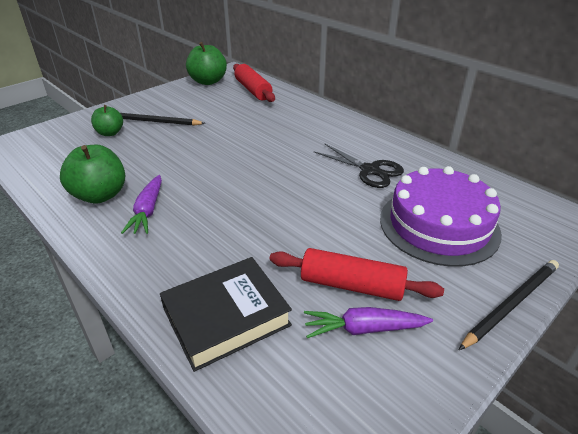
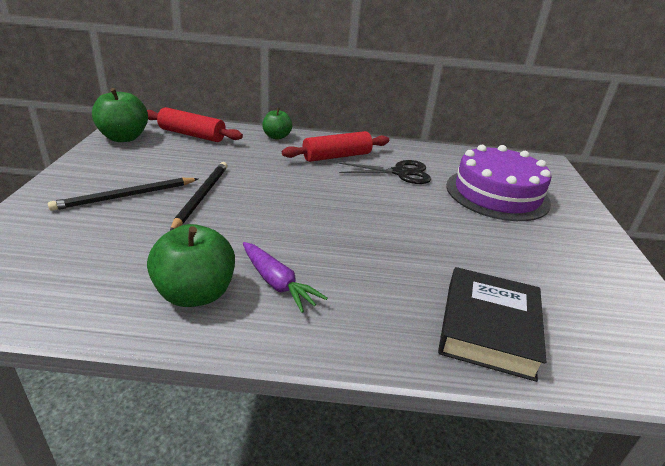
camera: 45 degrees left, 5 degrees down
green apple [91,105,123,136] -> green apple moved to [262,108,293,140]
red rolling pin [270,248,444,301] -> red rolling pin moved to [282,131,389,162]
purple carrot [304,307,433,338] -> none
black pencil [459,260,559,350] -> black pencil moved to [170,162,227,231]

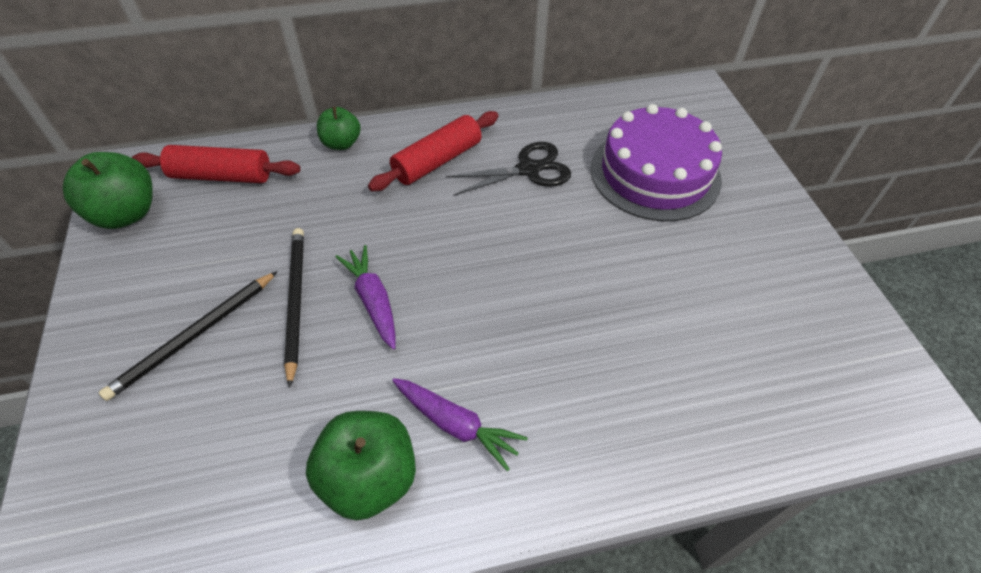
camera: 15 degrees left, 20 degrees up
black book [438,267,546,382] -> none
none -> purple carrot [335,245,396,350]

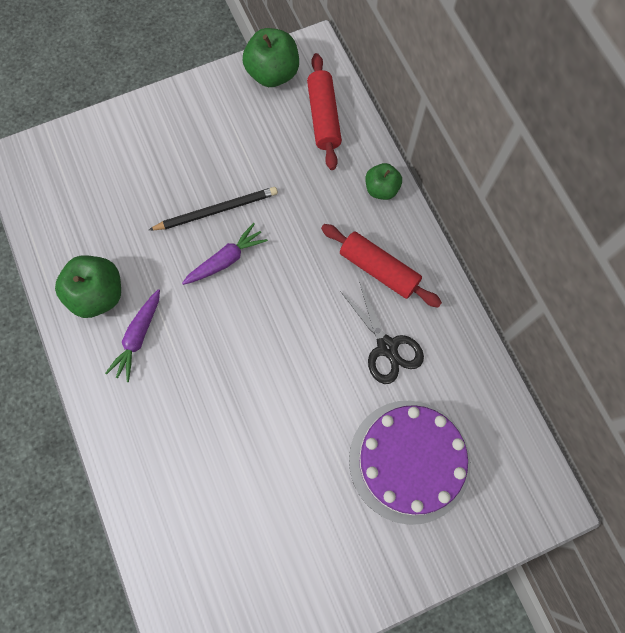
camera: 80 degrees right, 20 degrees up
black pencil [99,271,278,401] -> none

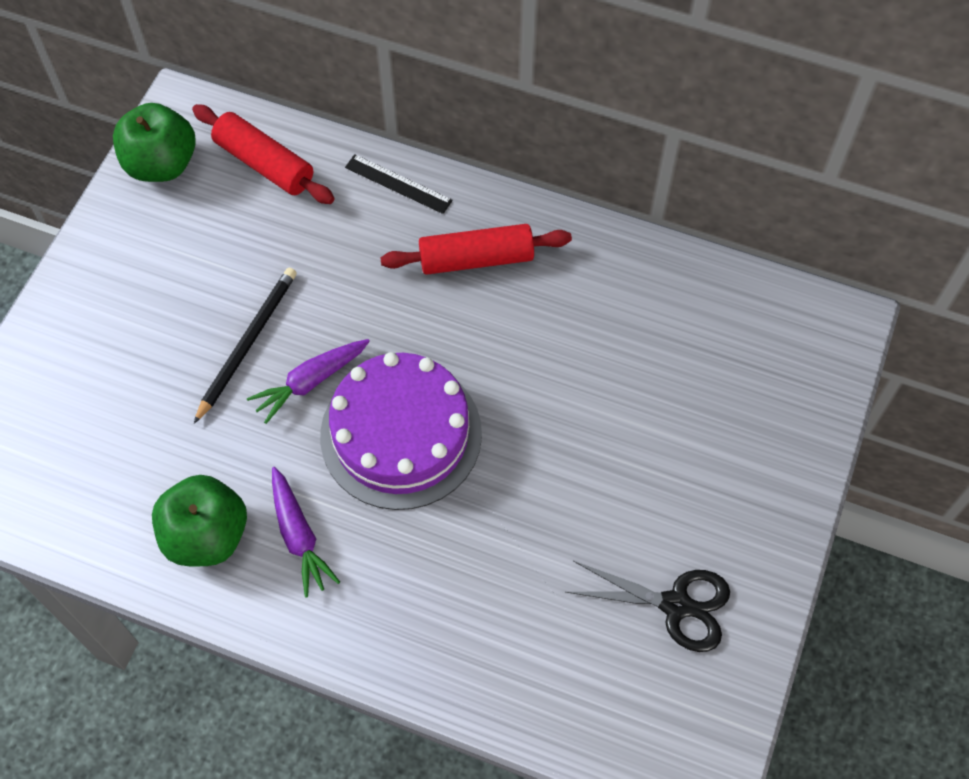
camera: 45 degrees left, 10 degrees down
purple carrot [182,223,268,285] -> purple carrot turned 135 degrees counterclockwise [247,339,370,424]
black scissors [340,281,424,384] -> black scissors moved to [566,561,730,652]
purple cake [349,401,471,525] -> purple cake moved to [320,352,482,510]
green apple [365,163,402,200] -> black ruler [345,154,453,214]

